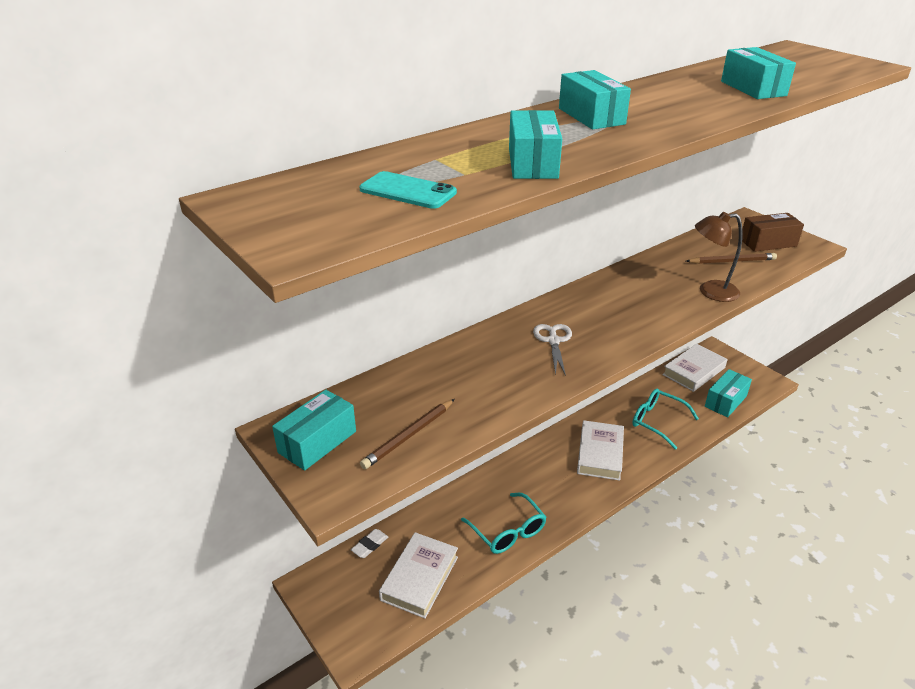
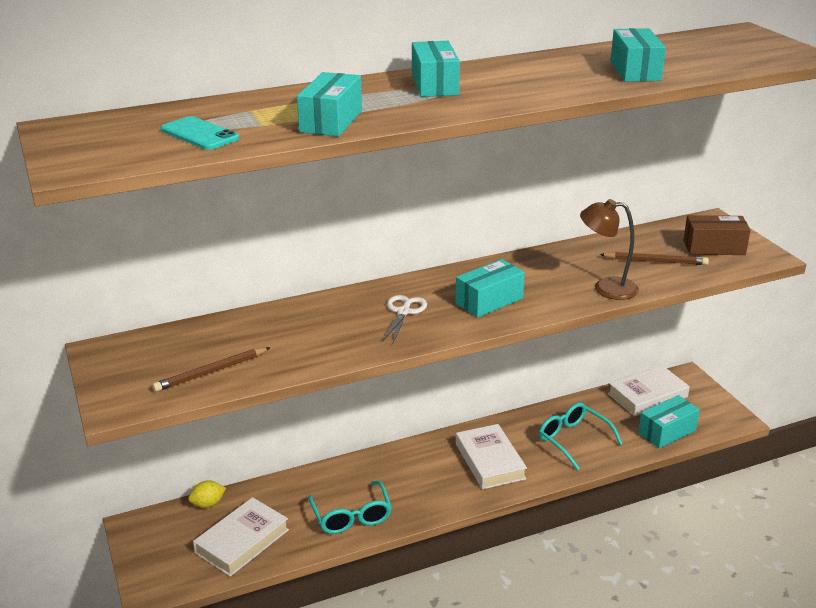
camera: 15 degrees right, 5 degrees down
turquoise box [272,390,356,471] -> turquoise box moved to [456,259,525,318]
white eraser [351,529,388,558] -> yellow lemon [188,480,226,508]
white book [577,420,624,481] -> white book turned 45 degrees counterclockwise [456,424,527,489]

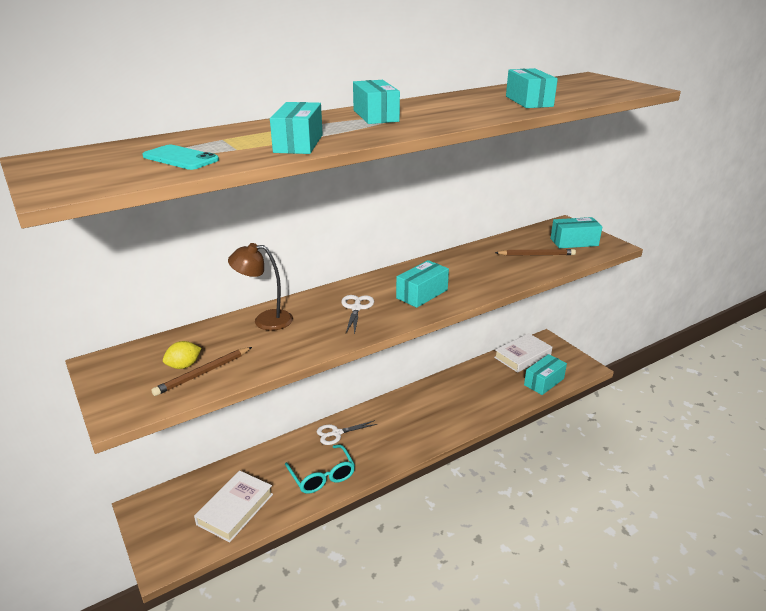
camera: 10 degrees left, 0 degrees up
yellow lemon [188,480,226,508] -> yellow lemon moved to [163,341,201,369]
white book [456,424,527,489] -> none
turquoise glasses [539,403,623,470] -> none
brown lamp [580,199,639,300] -> brown lamp moved to [228,243,293,331]
brown box [683,215,751,255] -> turquoise box [550,217,603,248]
none -> white scissors [317,420,377,445]

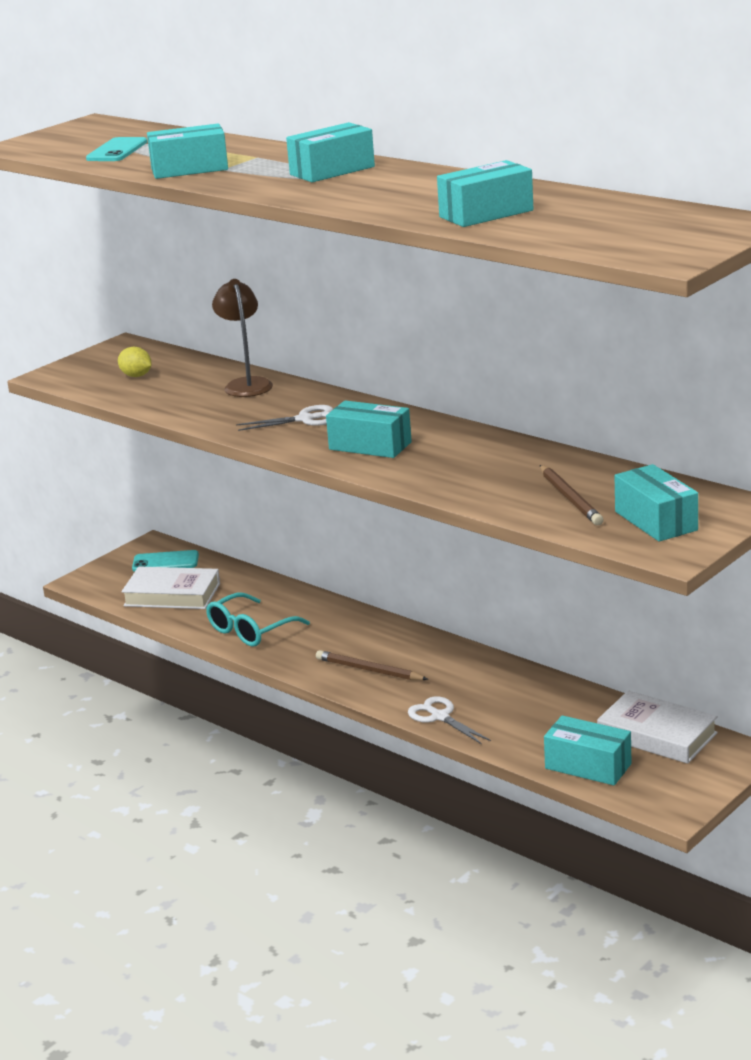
camera: 75 degrees right, 5 degrees down
brown pencil [151,347,252,396] -> brown pencil moved to [316,650,428,680]
white scissors [317,420,377,445] -> white scissors moved to [408,696,491,744]
none -> turquoise phone [132,550,199,572]

